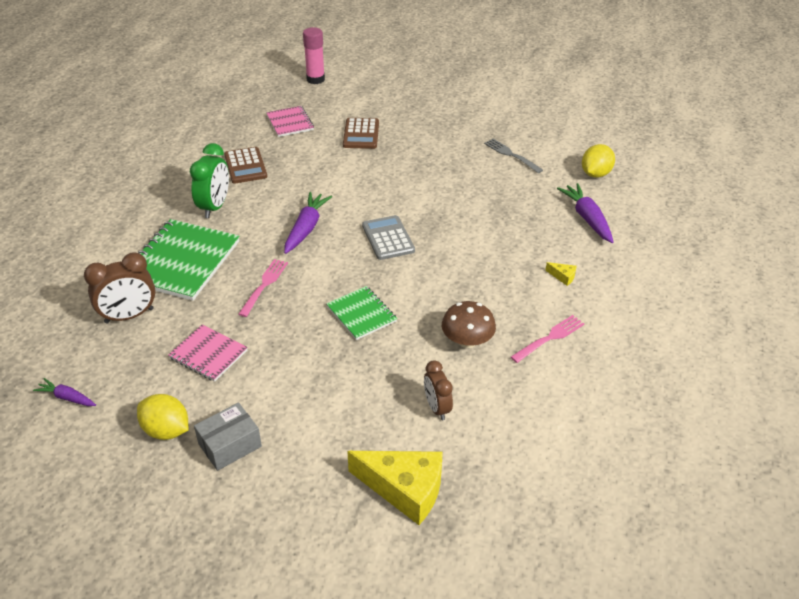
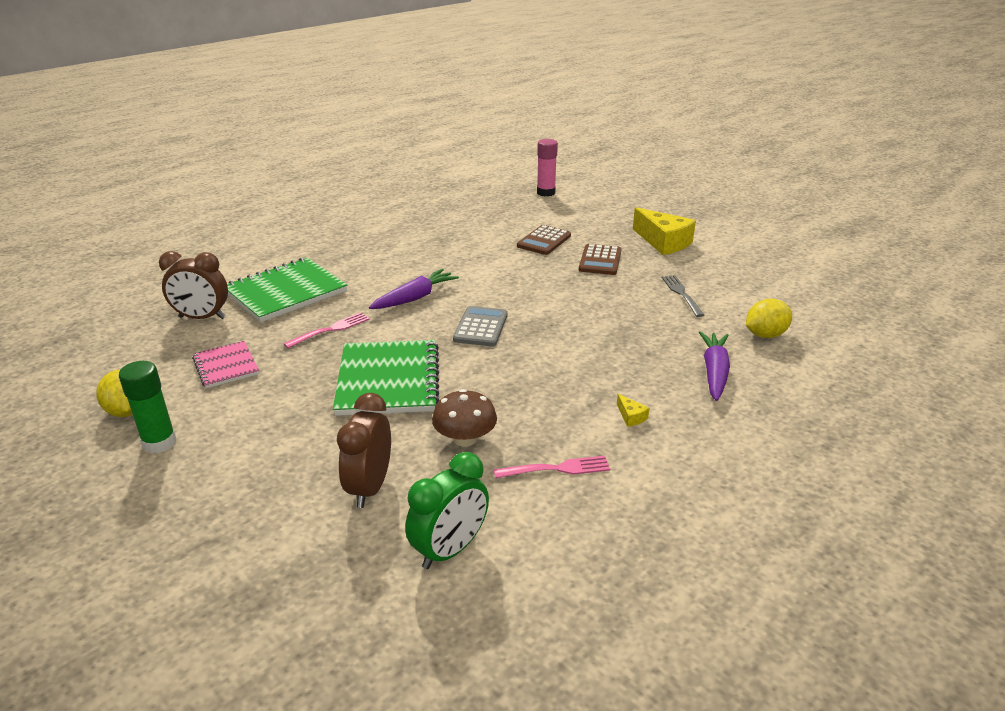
camera: 30 degrees right, 10 degrees down
purple carrot [33,378,96,406] -> none
green clock [190,143,229,218] -> green clock moved to [405,452,489,569]
grey box [194,402,262,471] -> green glue stick [119,361,177,453]
brown calculator [224,147,267,184] -> brown calculator moved to [579,244,621,275]
pink notebook [266,106,314,137] -> none
green notebook [326,286,397,340] -> green notebook [333,340,439,416], size x1.79
yellow cheese [347,451,443,525] -> yellow cheese moved to [633,207,696,255]
brown clock [424,360,453,420] -> brown clock [337,393,391,508], size x1.53

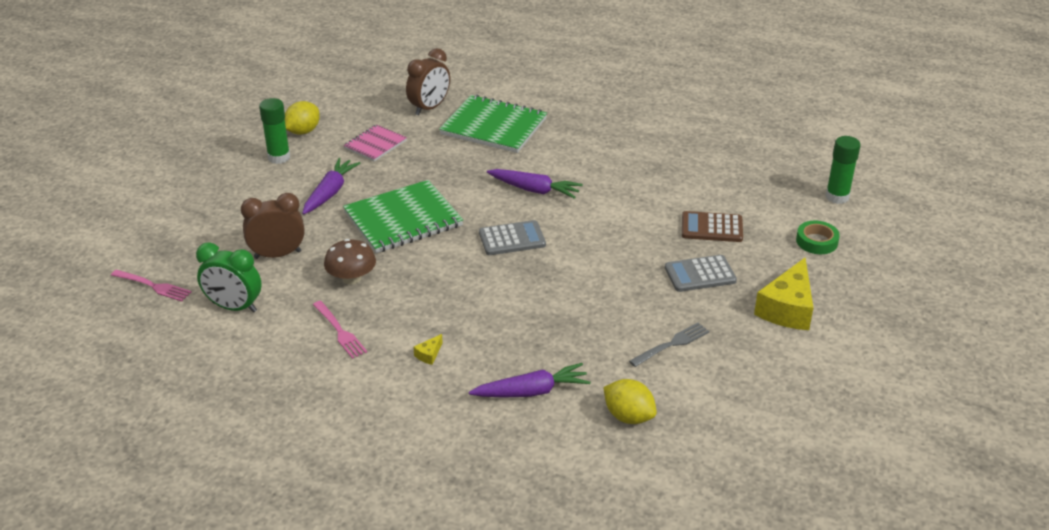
camera: 65 degrees right, 5 degrees up
brown clock [159,251,228,319] -> brown clock turned 120 degrees counterclockwise [406,48,450,115]
pink fork [284,312,370,348] -> pink fork moved to [111,270,191,302]
pink glue stick [537,139,558,196] -> green glue stick [825,136,861,204]
brown calculator [579,244,621,275] -> grey calculator [665,255,737,292]
none -> purple carrot [302,158,361,214]
none -> green tape [796,221,840,254]

